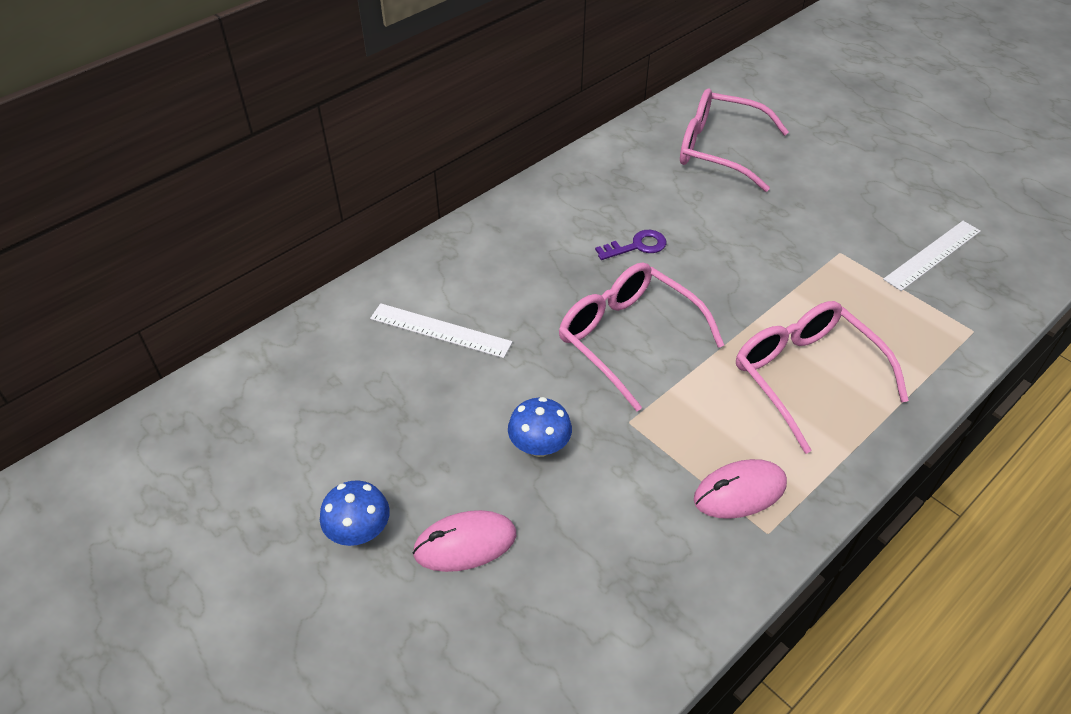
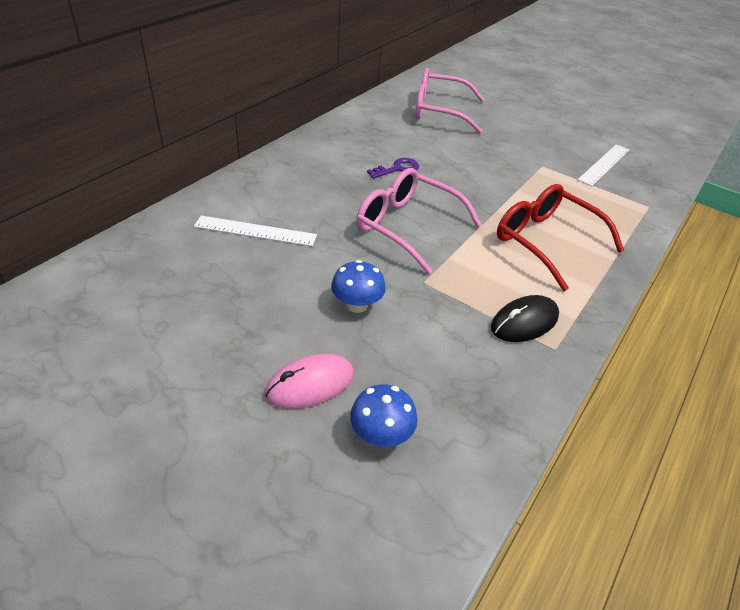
camera: 15 degrees left, 5 degrees down
blue mushroom [320,480,390,546] -> blue mushroom moved to [350,384,418,447]
pink mouse [694,459,787,519] -> black mouse [491,295,559,342]
pink glasses [736,301,909,454] -> red glasses [497,184,624,291]

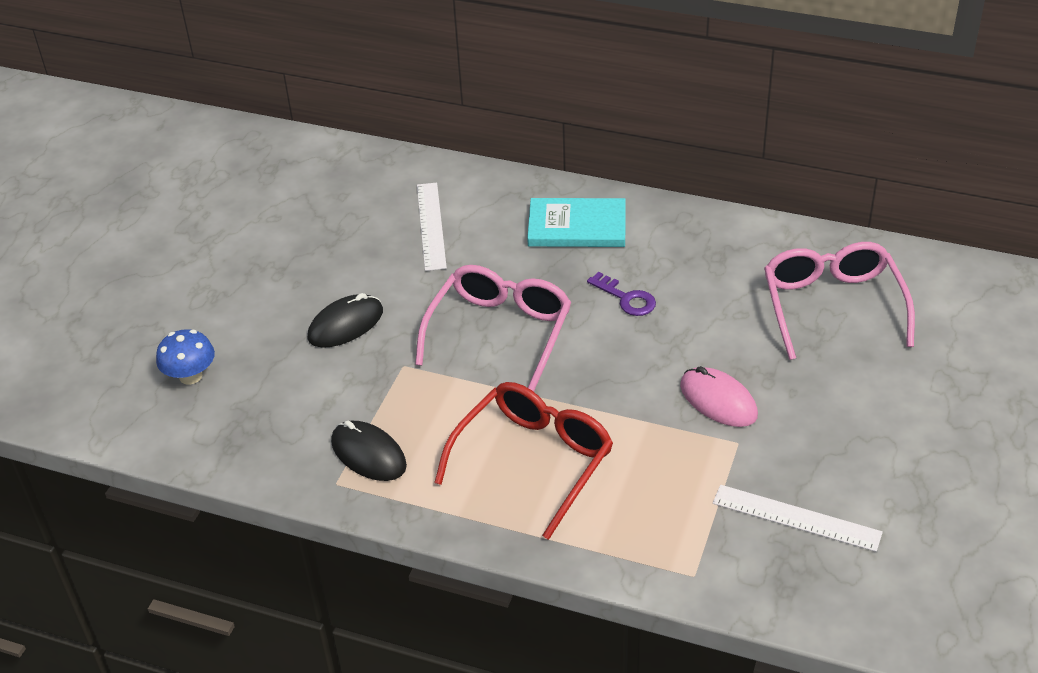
camera: 80 degrees right, 0 degrees up
pink mouse [265,354,354,409] -> pink mouse moved to [680,366,758,427]
blue mushroom [331,260,386,313] -> black mouse [307,293,383,348]
none -> turquoise book [527,198,626,247]

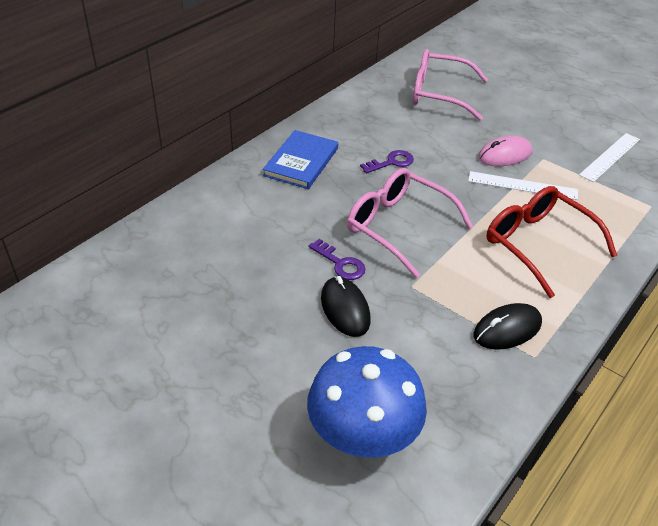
camera: 75 degrees left, 0 degrees up
blue mushroom [156,329,215,385] -> blue mushroom [307,346,427,458], size x1.91
white ruler [417,183,447,271] -> white ruler moved to [468,171,578,200]
turquoise book [527,198,626,247] -> blue book [263,130,338,189]
none -> purple key [309,239,365,280]

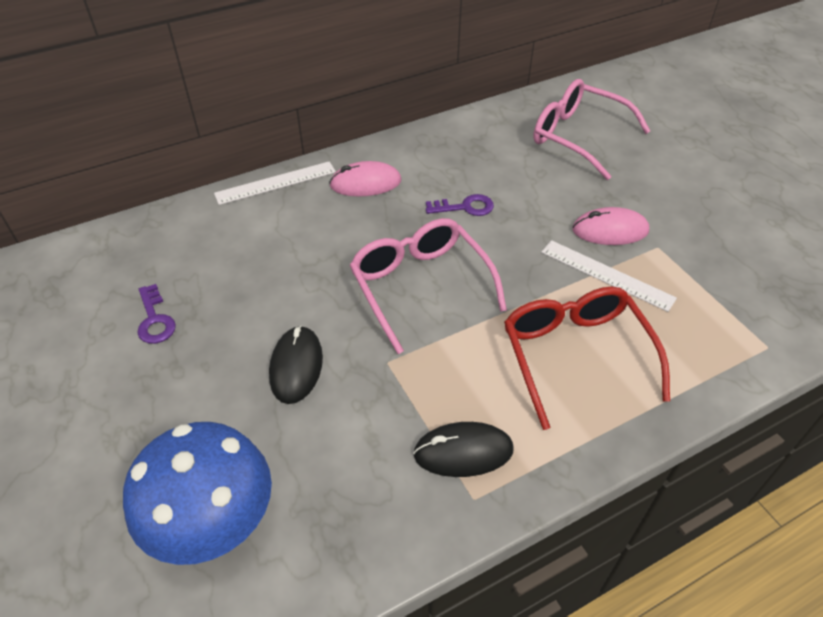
camera: 25 degrees right, 5 degrees up
blue book [263,130,338,189] -> pink mouse [329,161,401,196]
purple key [309,239,365,280] -> purple key moved to [137,284,176,344]
white ruler [579,133,640,182] -> white ruler moved to [214,161,336,205]

